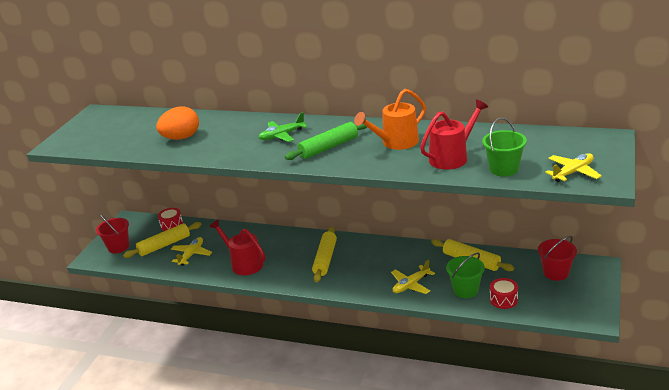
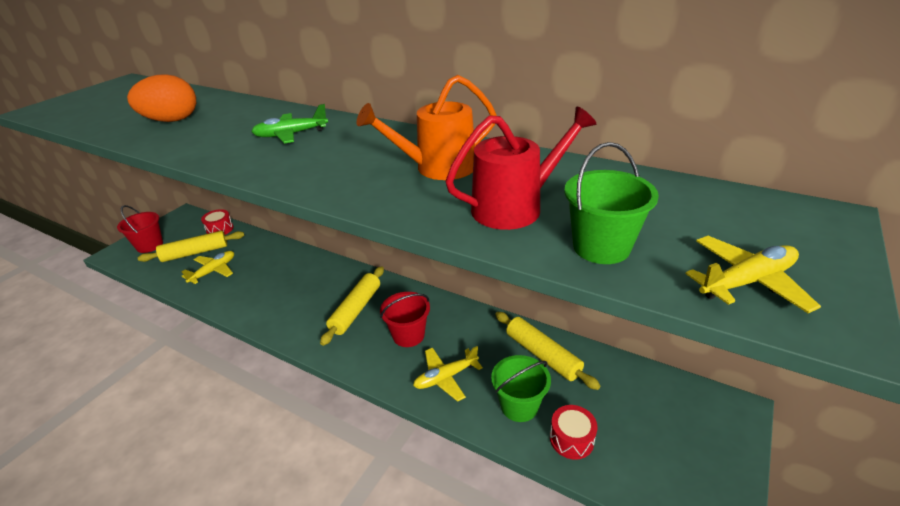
camera: 10 degrees right, 5 degrees up
red watering can [209,219,265,275] -> none
green rolling pin [285,122,367,160] -> none
red bucket [538,236,577,281] -> red bucket moved to [380,292,430,347]

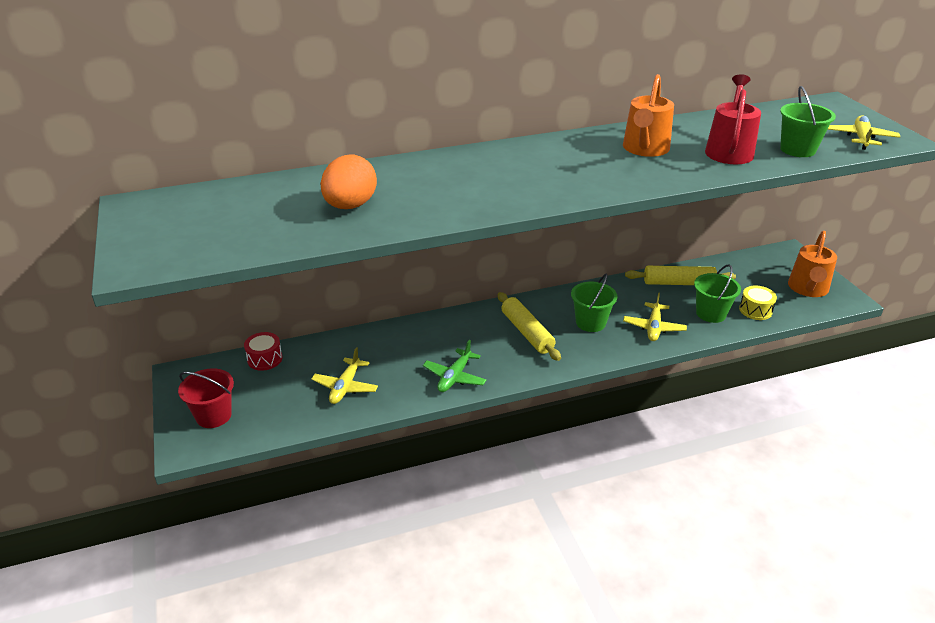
camera: 50 degrees left, 0 degrees up
yellow rolling pin [138,231,244,262] -> none
yellow plane [181,251,234,284] -> yellow plane turned 150 degrees counterclockwise [311,347,378,404]
green plane [251,104,328,143] -> green plane moved to [423,340,486,392]
red bucket [380,292,430,347] -> green bucket [571,274,617,332]
red drum [550,405,597,460] -> yellow drum [739,286,777,320]
none -> orange watering can [788,231,837,297]

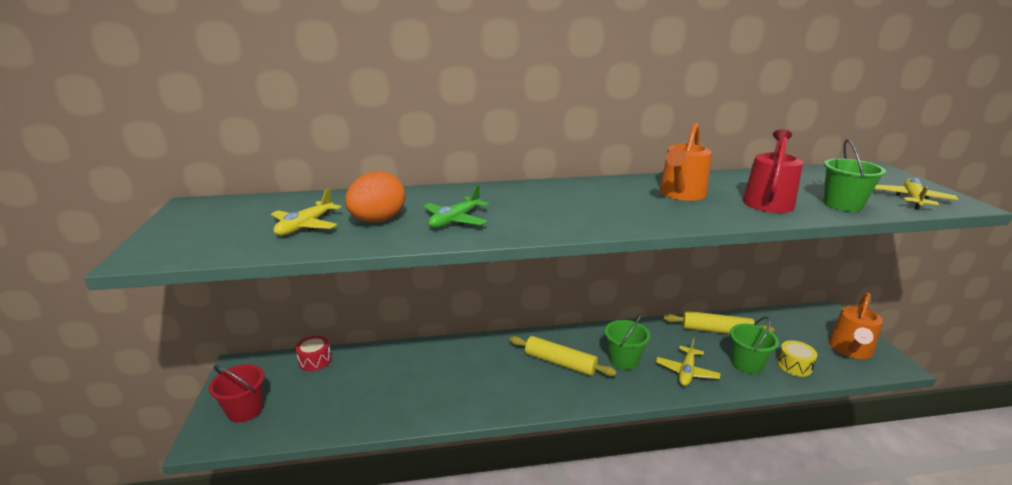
camera: 10 degrees right, 10 degrees down
yellow plane [311,347,378,404] -> yellow plane moved to [271,188,341,236]
green plane [423,340,486,392] -> green plane moved to [423,185,489,228]
yellow rolling pin [498,292,561,361] -> yellow rolling pin turned 45 degrees counterclockwise [509,336,617,376]

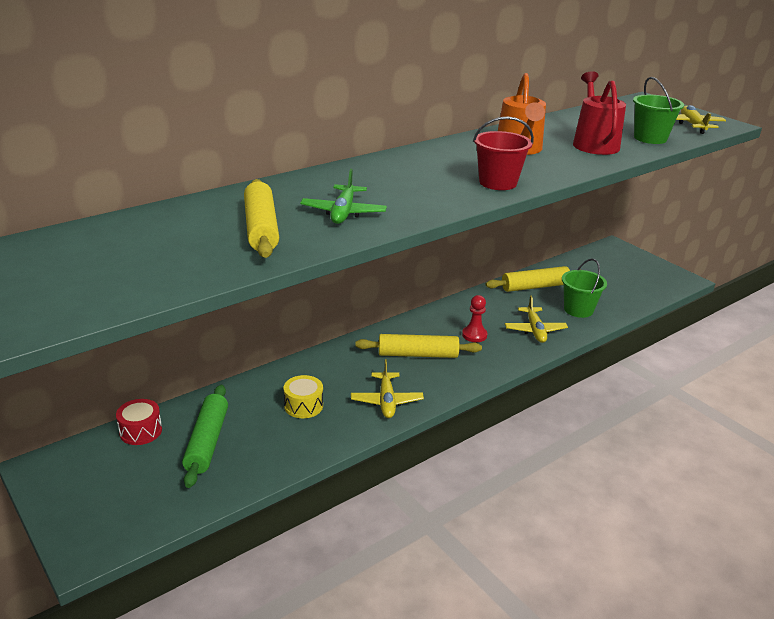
camera: 30 degrees left, 5 degrees up
red bucket [208,364,264,423] -> red bucket moved to [473,117,534,190]
yellow plane [271,188,341,236] -> yellow plane moved to [351,359,424,418]
orange egg [345,171,405,222] -> yellow rolling pin [244,179,279,258]
green bucket [605,313,650,370] -> red pawn [462,295,487,342]
yellow drum [777,340,817,377] -> yellow drum moved to [284,375,323,418]
orange watering can [829,293,883,359] -> none
none -> green rolling pin [182,385,228,488]

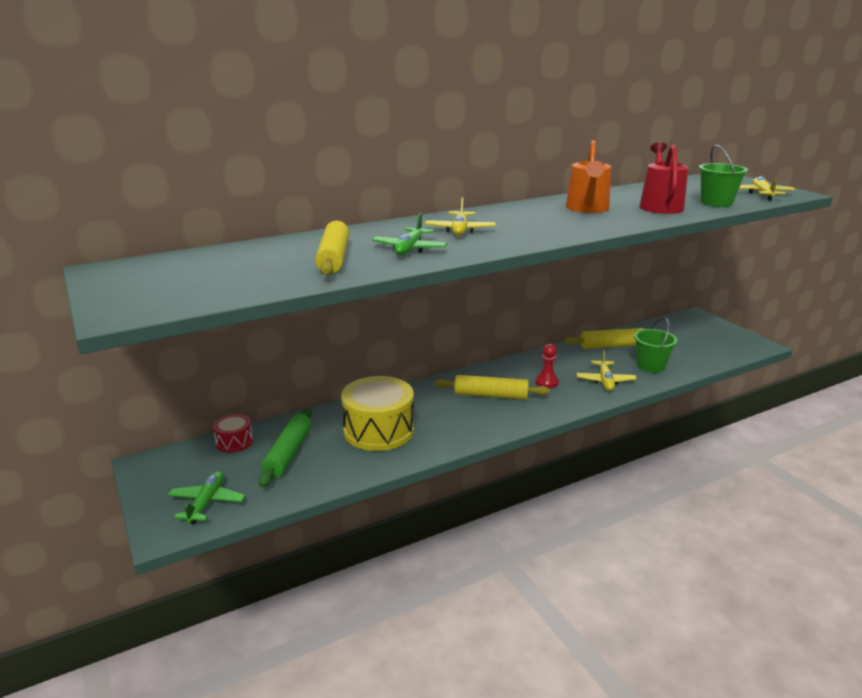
camera: 10 degrees right, 5 degrees down
yellow drum [284,375,323,418] -> yellow drum [341,376,414,451], size x2.01
yellow plane [351,359,424,418] -> yellow plane moved to [425,197,496,236]
red bucket [473,117,534,190] -> none
none -> green plane [168,471,245,524]

